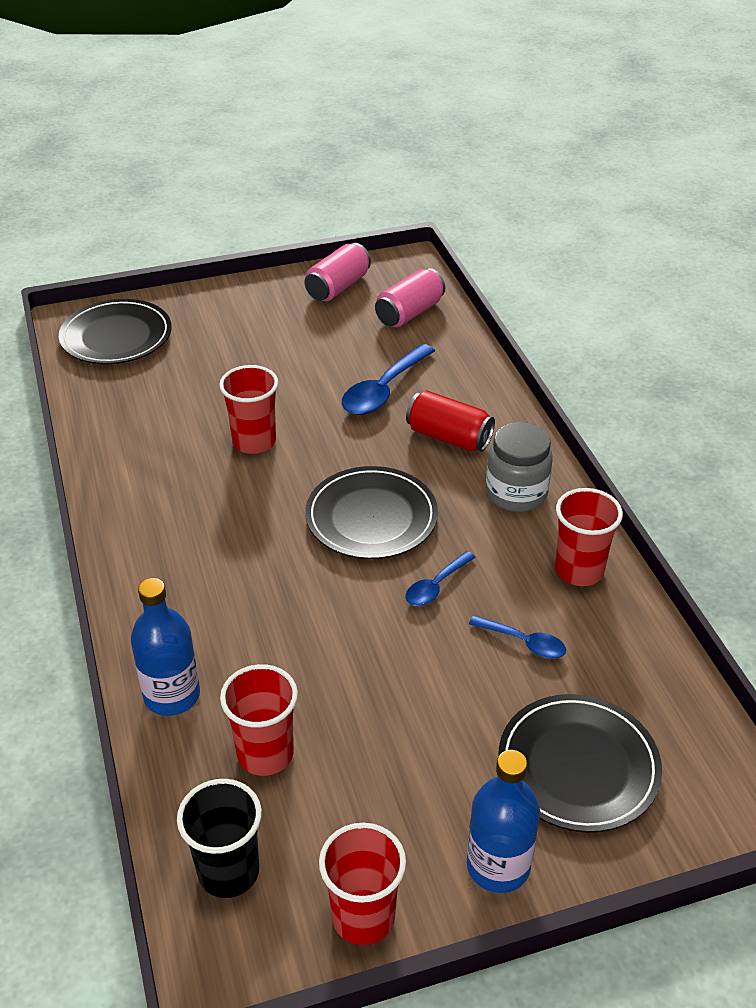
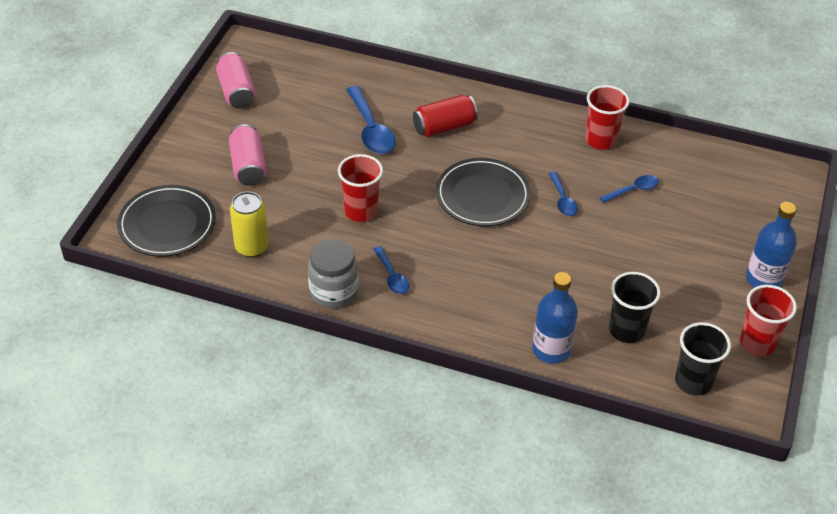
camera: 55 degrees left, 5 degrees up
red cup [220,664,298,776] -> black cup [609,272,661,343]
pink can [375,268,445,327] -> pink can moved to [229,124,267,186]
grey jar [486,422,553,512] -> grey jar moved to [308,239,358,308]
black plate [498,694,662,833] -> none
none -> yellow can [230,191,269,257]
none -> blue spoon [373,246,409,294]

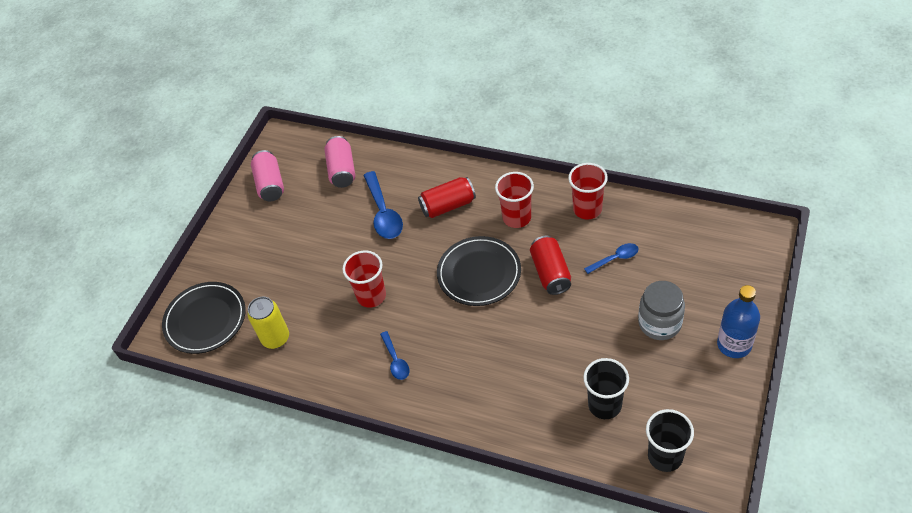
camera: 10 degrees right, 5 degrees up
pink can [229,124,267,186] -> pink can moved to [325,136,355,188]
grey jar [308,239,358,308] -> grey jar moved to [638,281,685,340]
blue bottle [532,272,578,364] -> none
blue spoon [548,172,578,216] -> red can [530,236,571,295]
red cup [740,285,797,356] -> red cup moved to [495,172,534,228]

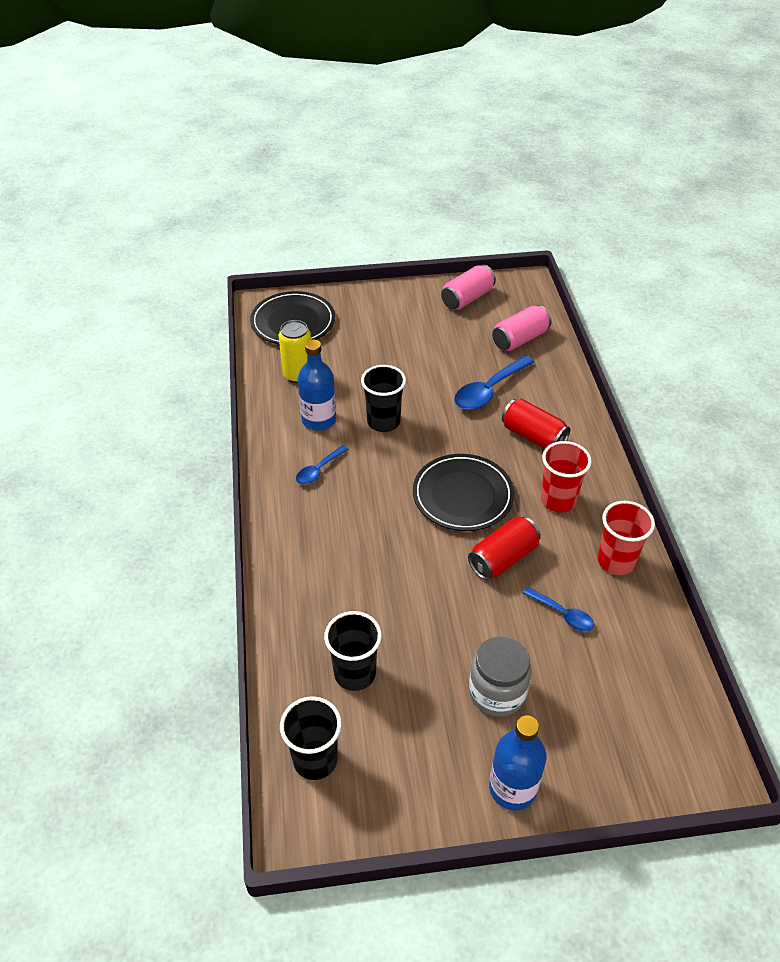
camera: 55 degrees right, 5 degrees down
red cup [343,250,386,308] -> black cup [361,365,406,432]
none -> blue bottle [298,340,336,431]

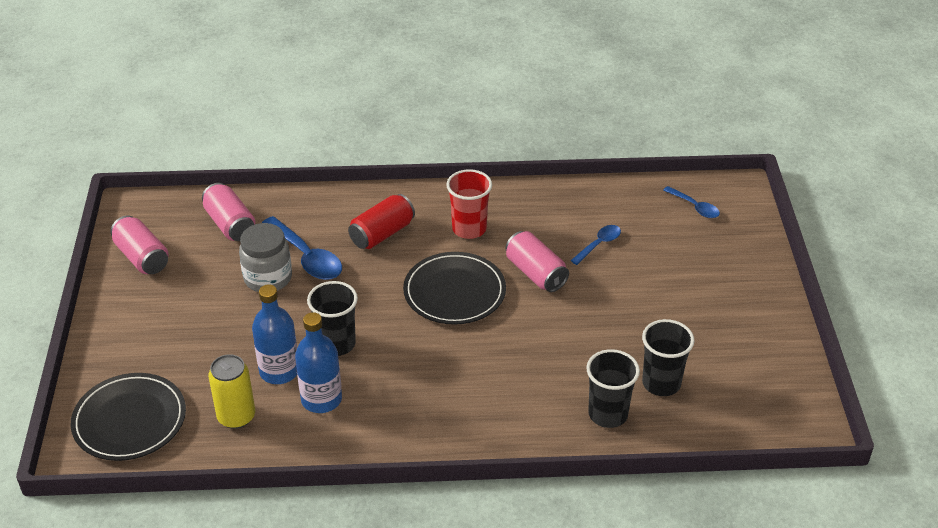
camera: 85 degrees left, 5 degrees down
black cup [280,696,342,780] -> black cup moved to [586,349,640,428]
blue spoon [296,445,349,484] -> blue spoon moved to [663,186,720,218]
red can [468,516,541,580] -> pink can [505,231,569,292]
grey jar [469,636,532,717] -> grey jar moved to [239,223,292,292]
blue bottle [489,715,547,811] -> blue bottle moved to [252,284,297,384]
red cup [598,501,655,575] -> none

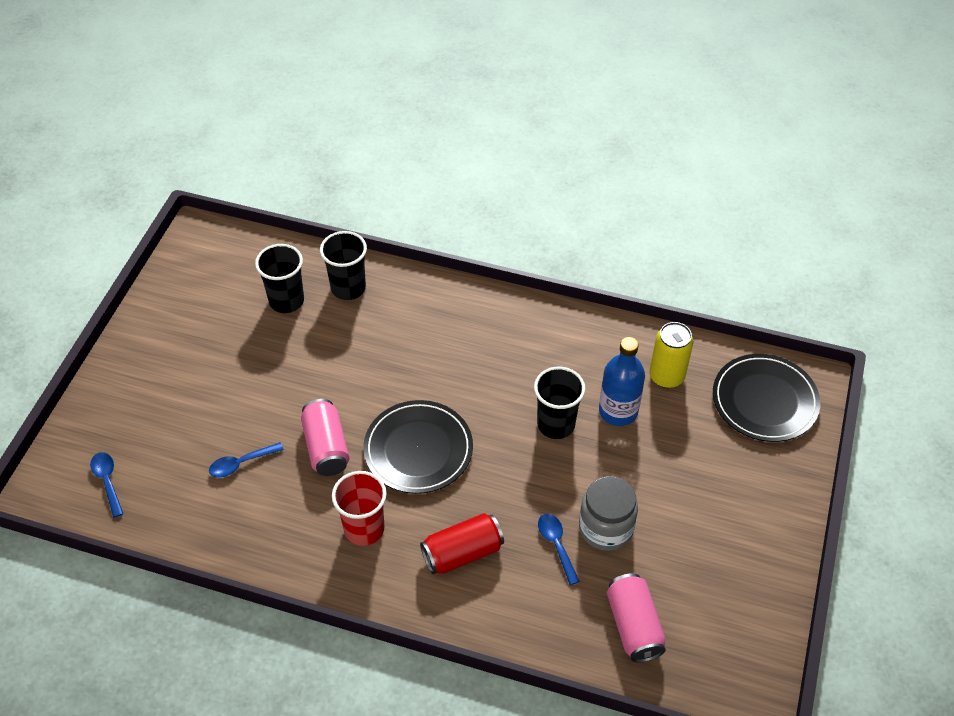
camera: 160 degrees left, 10 degrees up
pink can [110,215,169,274] -> none
blue spoon [262,216,342,280] -> blue spoon [538,514,580,585], size x0.58
blue bottle [295,312,342,413] -> none

